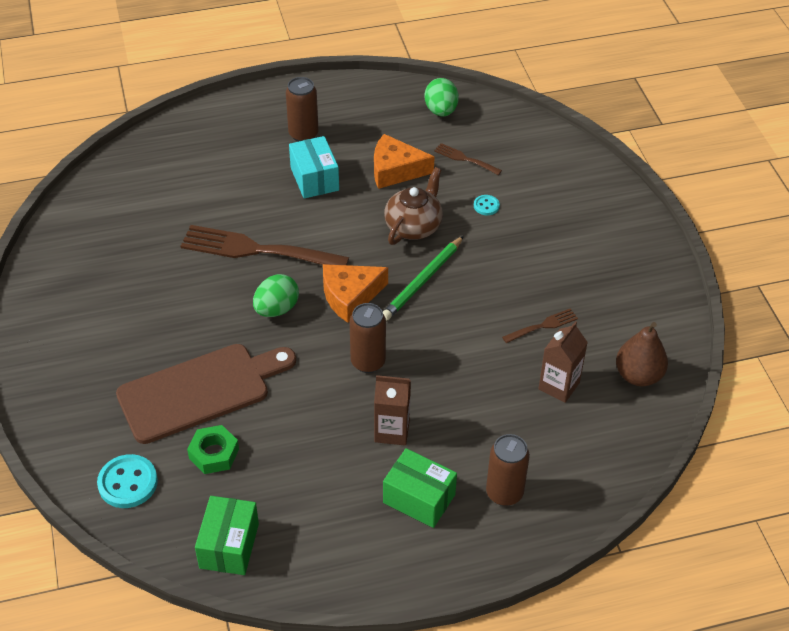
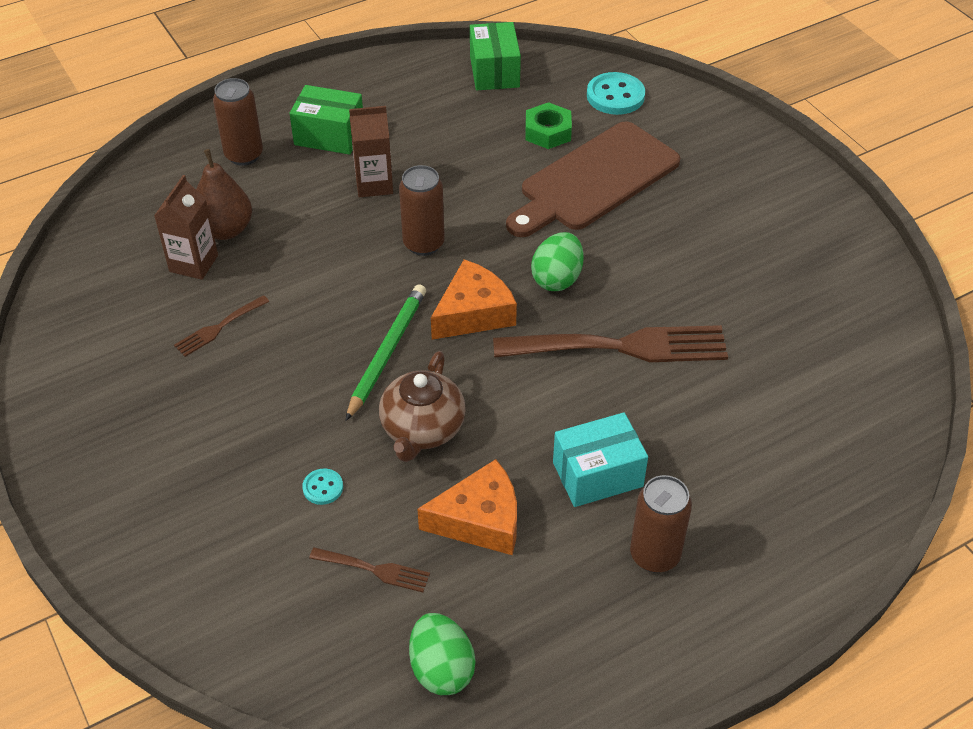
camera: 165 degrees right, 0 degrees up
turquoise box [289,136,339,199] -> turquoise box turned 75 degrees counterclockwise [553,412,648,507]
brown pear [616,322,668,386] -> brown pear moved to [196,149,252,240]

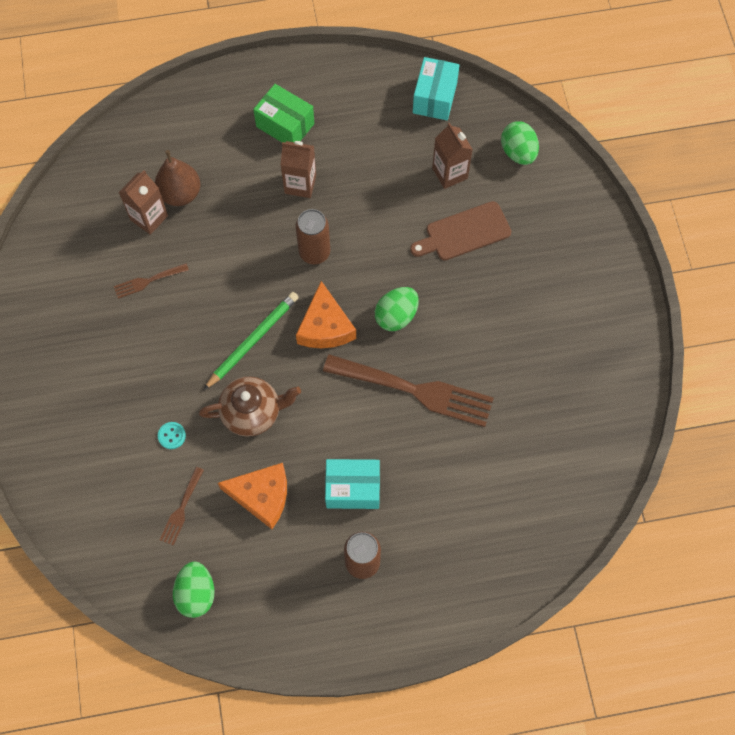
camera: 20 degrees right, 20 degrees up
brown can [213,78,263,166] -> none
brown fork [309,547,430,592] -> brown fork turned 75 degrees clockwise [160,467,204,546]
brown teapot [379,351,466,462] -> brown teapot turned 135 degrees counterclockwise [199,377,301,437]
orange cheese [431,259,517,340] -> orange cheese turned 105 degrees clockwise [296,281,356,348]
green box [470,22,521,90] -> turquoise box [413,57,459,120]
brown cutting board [506,122,680,237] -> brown cutting board [410,201,511,261], size x0.64
green nut [525,102,572,149] -> brown carton [432,122,473,189]
turquoise button [587,72,645,115] -> green egg [501,121,539,165]

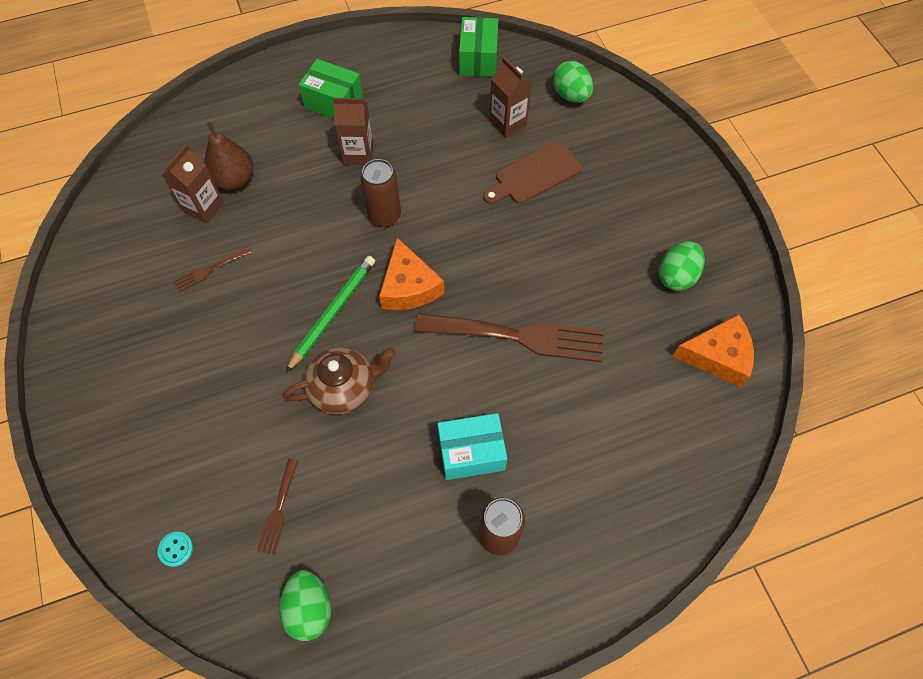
camera: 10 degrees left, 5 degrees down
turquoise button [158,422,186,449] -> turquoise button moved to [158,531,193,567]
orange cheese [218,463,287,529] -> orange cheese moved to [672,314,754,387]
green egg [375,287,419,331] -> green egg moved to [659,241,705,291]
turquoise box [413,57,459,120] -> green box [459,17,499,77]

